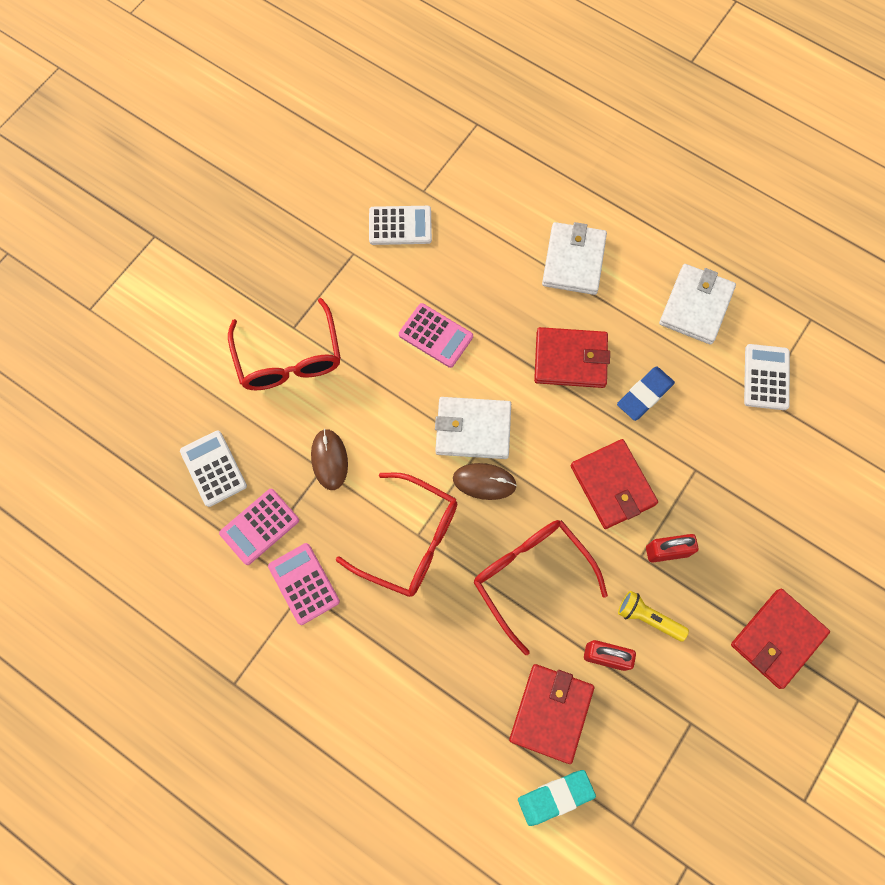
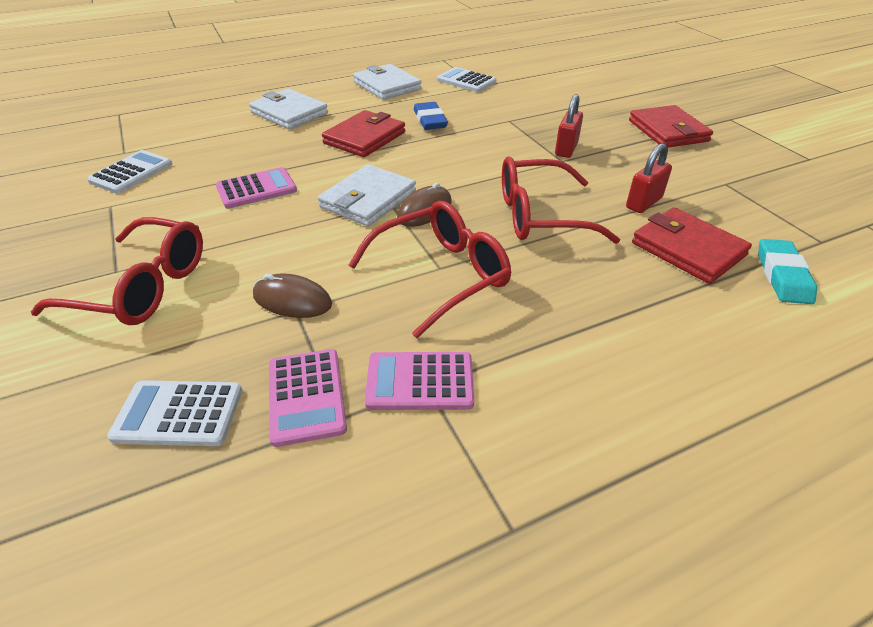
camera: 60 degrees left, 30 degrees down
red wallet [571,439,658,529] -> none
yellow flashlight [618,591,689,642] -> none

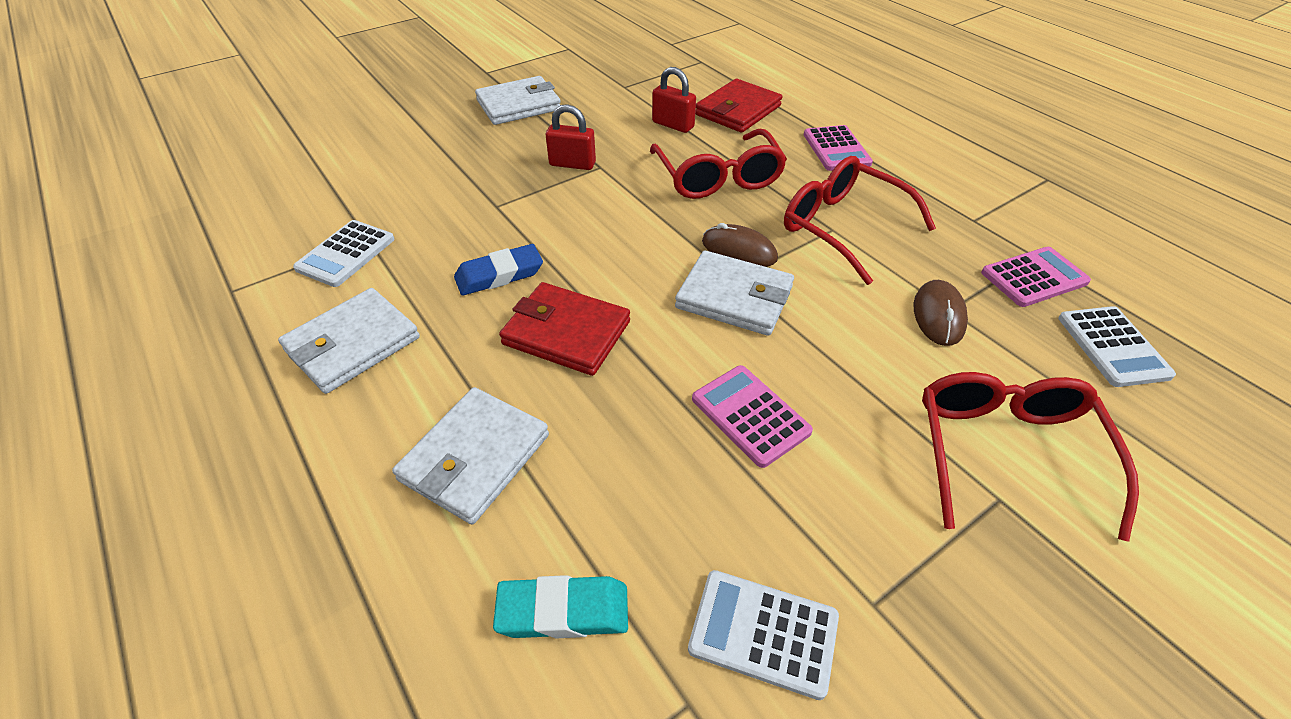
camera: 100 degrees left, 5 degrees up
pink calculator [365,352,474,410] -> pink calculator moved to [804,125,873,171]
red wallet [629,105,713,148] -> white wallet [475,76,561,125]
turquoise eraser [758,239,817,304] -> turquoise eraser moved to [493,575,628,638]

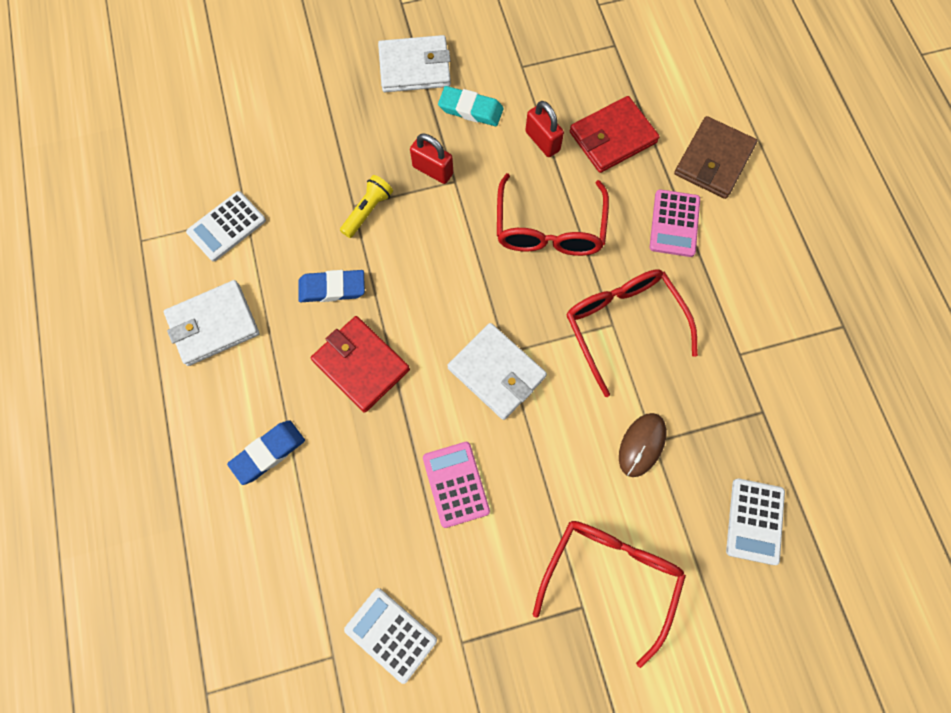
camera: 20 degrees right, 25 degrees up
white wallet [392,387,549,525] -> blue eraser [227,420,305,485]
turquoise eraser [493,575,628,638] -> turquoise eraser moved to [438,86,503,126]
brown mouse [702,223,778,267] -> none
pink calculator [981,247,1091,307] -> none
none -> yellow flashlight [340,175,393,238]
none -> brown wallet [674,116,758,199]

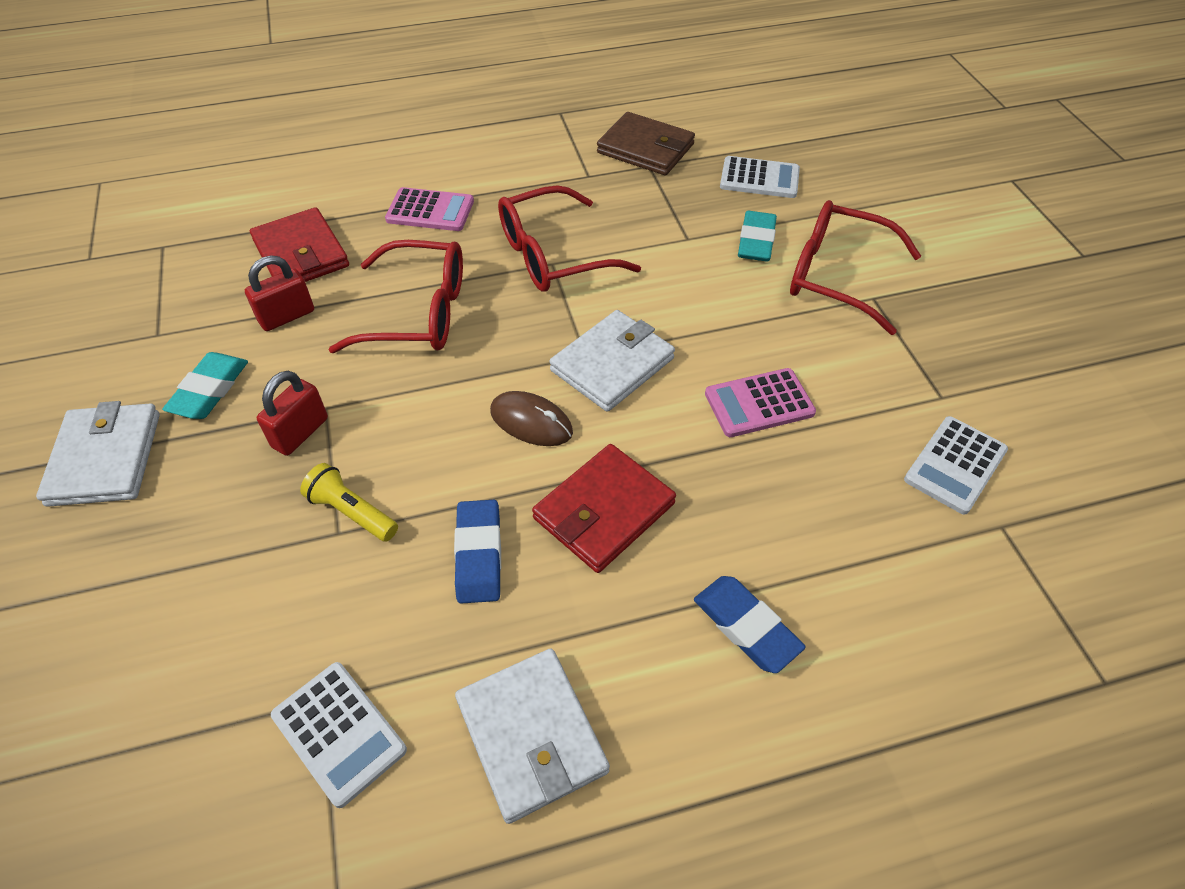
camera: 90 degrees left, 20 degrees down
brown mouse [619,413,666,477] -> brown mouse moved to [490,391,573,446]
brown wallet [674,116,758,199] -> brown wallet moved to [597,112,695,175]
none -> turquoise eraser [738,211,777,261]

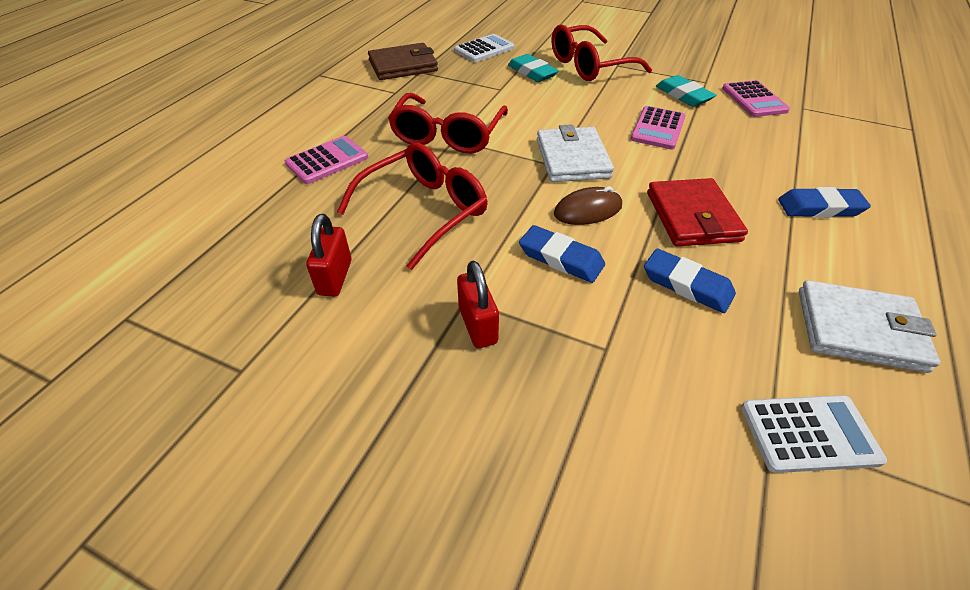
camera: 50 degrees left, 5 degrees down
white wallet [36,401,160,507] -> none
turquoise eraser [162,352,248,419] -> turquoise eraser moved to [656,75,716,107]
red wallet [250,207,349,282] -> none
yellow flashlight [300,463,398,542] -> none
white calculator [904,416,1008,514] -> pink calculator [722,80,790,117]
none -> blue eraser [519,225,605,283]

